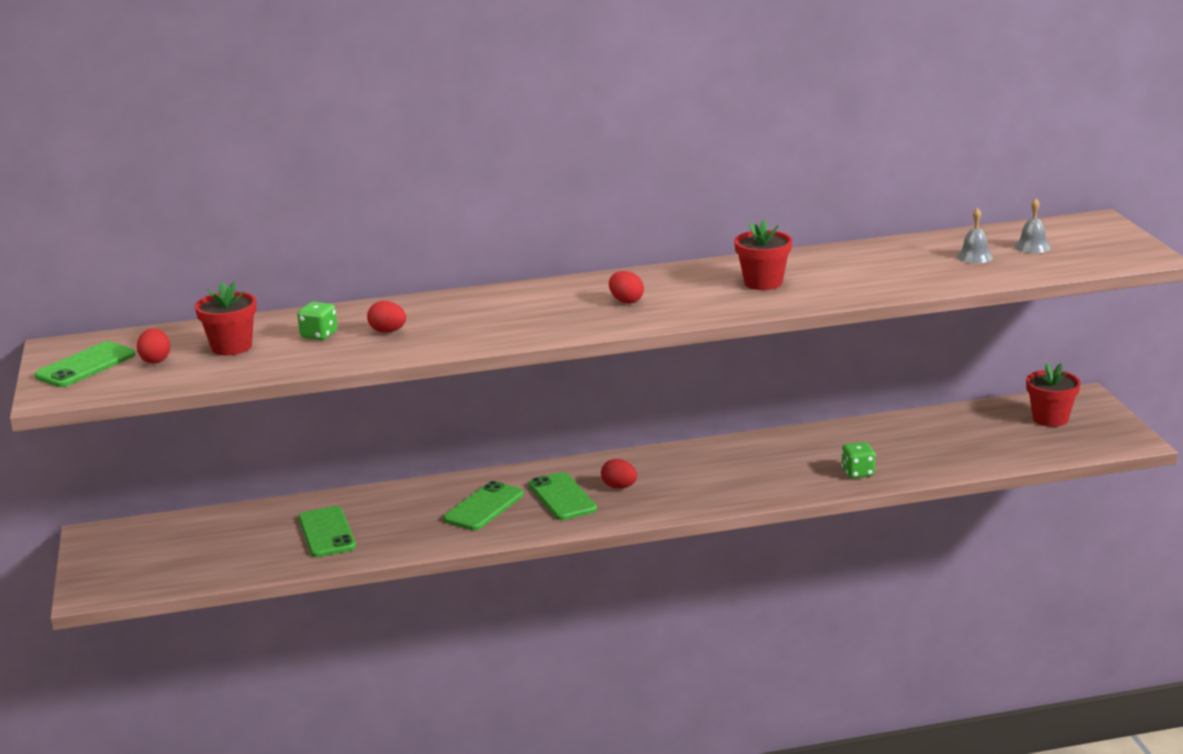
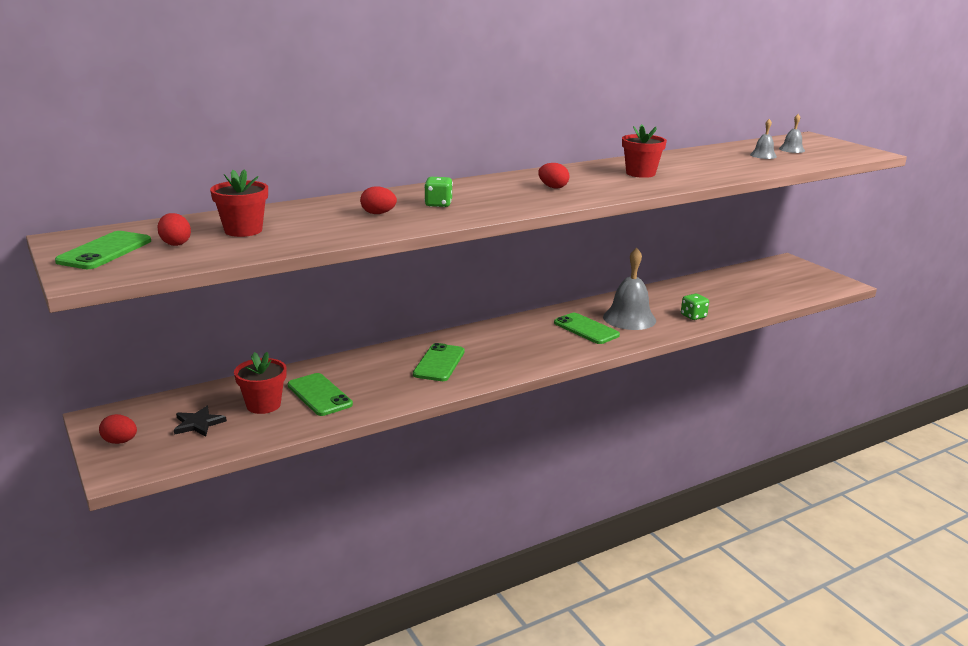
camera: 20 degrees left, 0 degrees up
green dice [297,302,338,340] -> green dice moved to [424,177,453,207]
green phone [528,472,597,520] -> green phone moved to [554,313,620,344]
red egg [601,459,637,489] -> red egg moved to [99,414,137,444]
red flower pot [1026,363,1081,427] -> red flower pot moved to [234,352,287,414]
none -> black star [174,406,227,436]
none -> grey bell [603,248,656,330]

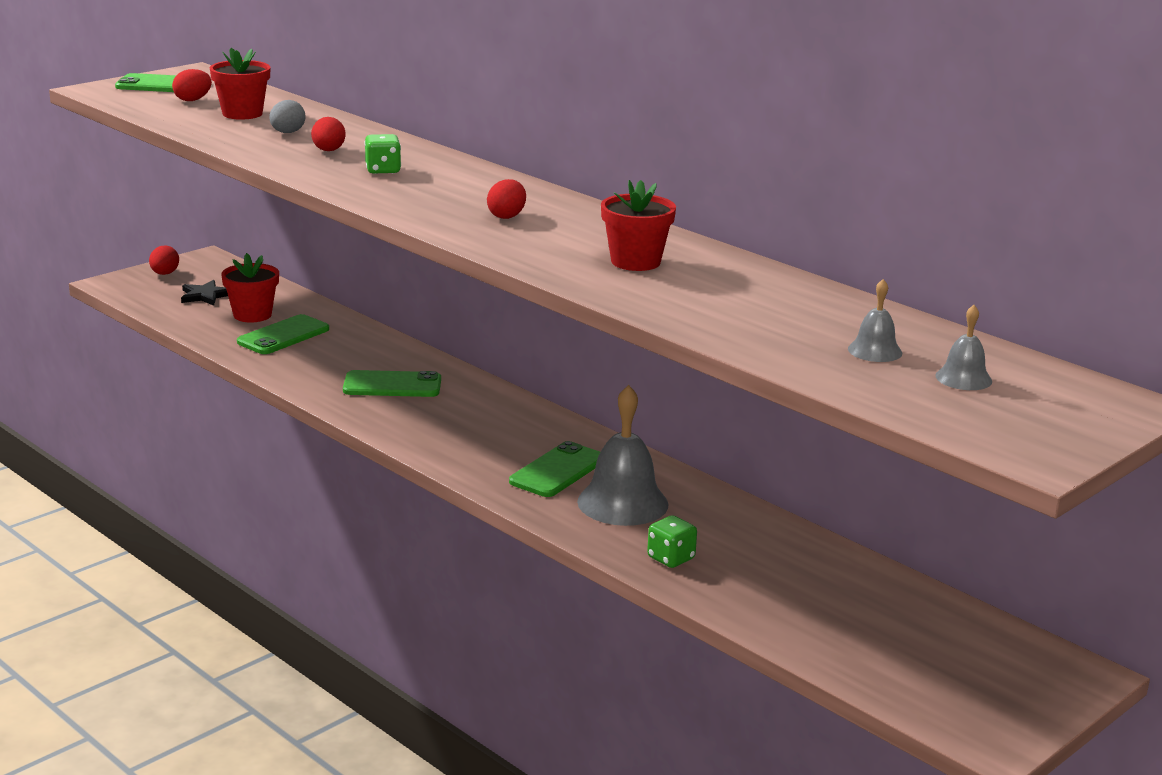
camera: 75 degrees right, 0 degrees up
none -> grey egg [270,100,305,133]

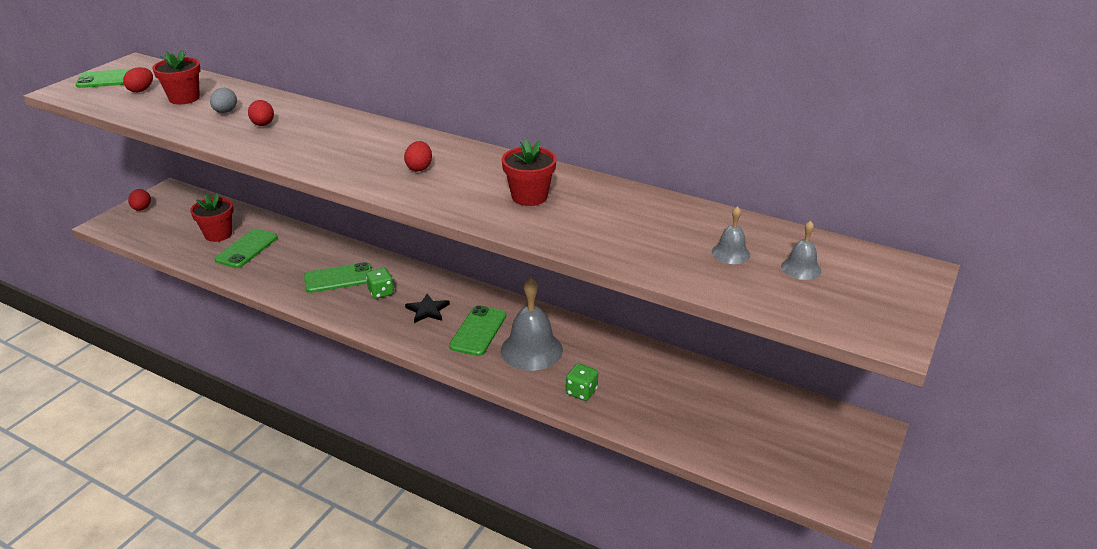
camera: 15 degrees left, 10 degrees up
black star [181,280,228,306] -> black star moved to [405,294,450,323]
green dice [364,134,401,174] -> green dice moved to [366,268,394,299]

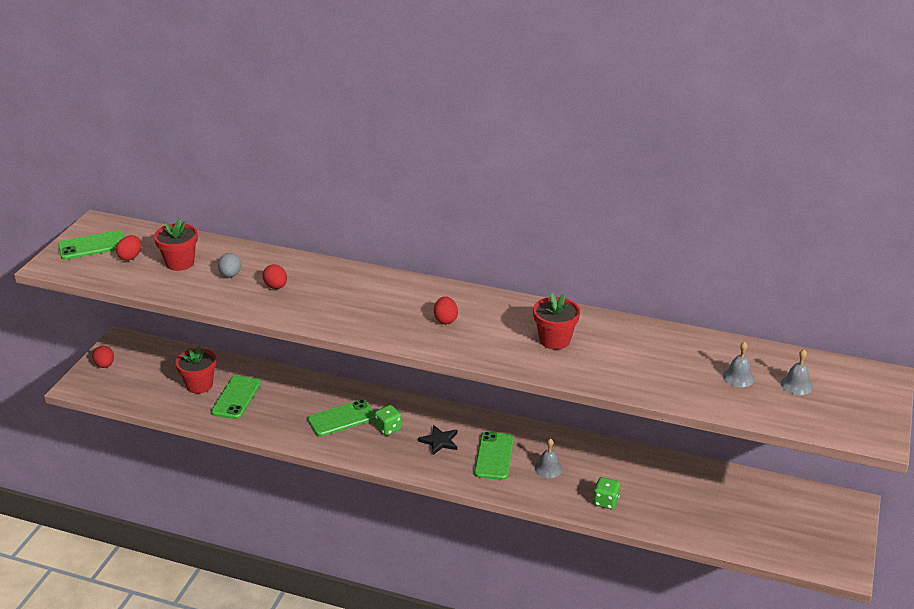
camera: 10 degrees left, 0 degrees up
grey bell [501,278,563,371] -> grey bell [535,438,563,478], size x0.50

